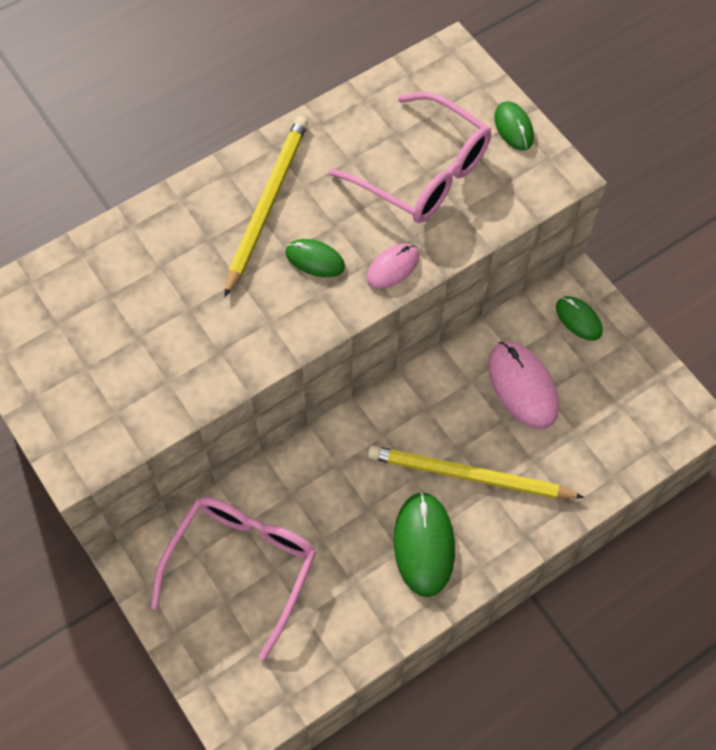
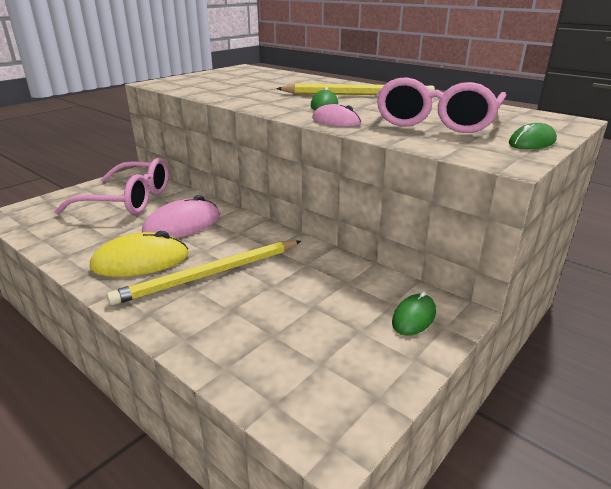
camera: 75 degrees right, 35 degrees down
yellow pencil [368,446,584,499] -> yellow pencil turned 120 degrees counterclockwise [107,240,301,305]
green mouse [394,491,455,597] -> yellow mouse [90,231,189,277]
pink mouse [488,341,559,429] -> pink mouse moved to [142,195,220,238]

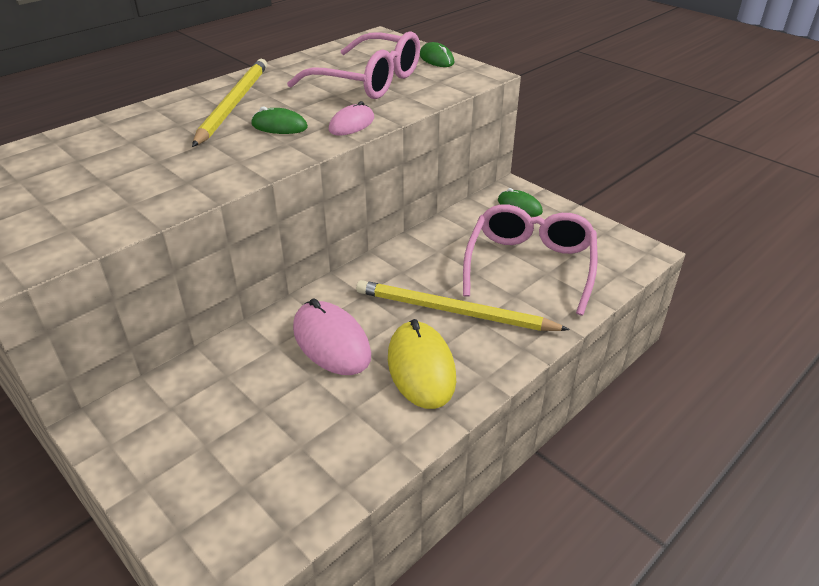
camera: 85 degrees left, 10 degrees up
pink glasses [55,158,169,215] -> pink glasses moved to [463,204,597,315]
yellow pencil [107,240,301,305] -> yellow pencil turned 135 degrees clockwise [356,280,570,331]

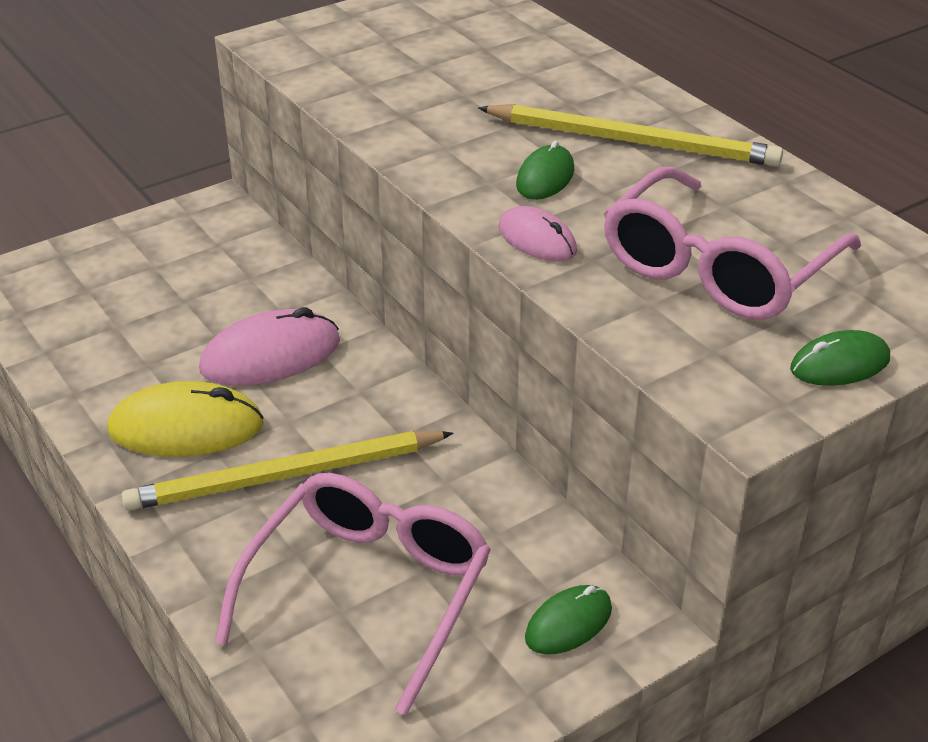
camera: 100 degrees right, 0 degrees up
yellow pencil [356,280,570,331] -> yellow pencil turned 135 degrees counterclockwise [121,431,454,511]
pink glasses [463,204,597,315] -> pink glasses turned 90 degrees counterclockwise [215,473,491,716]

